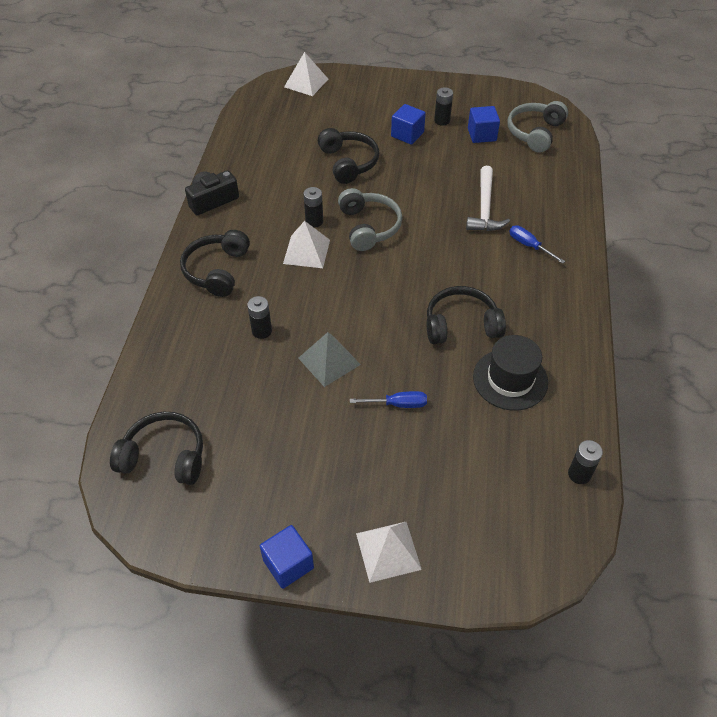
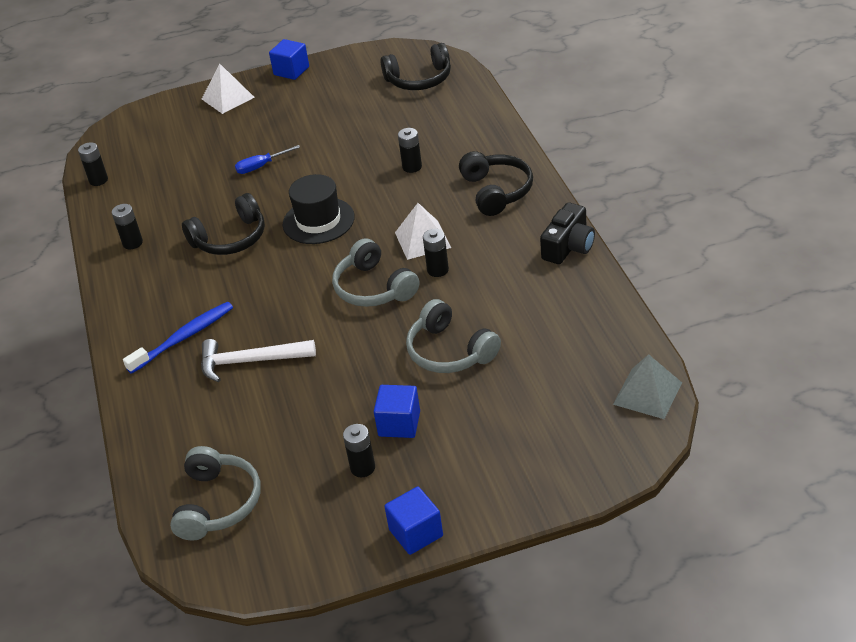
camera: 160 degrees right, 10 degrees down
white pyramid [284,52,328,96] -> none
grey pyramid [298,332,361,387] -> grey pyramid moved to [613,354,682,419]
black headphones [318,128,379,184] -> grey headphones [406,299,501,373]
white hammer [466,166,510,231] -> white hammer turned 75 degrees counterclockwise [201,339,316,382]
blue cube [468,106,500,143] -> blue cube moved to [384,486,443,555]
black hat [473,335,548,411] -> black hat moved to [283,174,355,244]
blue screwdriver [509,225,565,264] -> blue toothbrush [123,302,233,374]
none -> black battery [112,204,143,249]

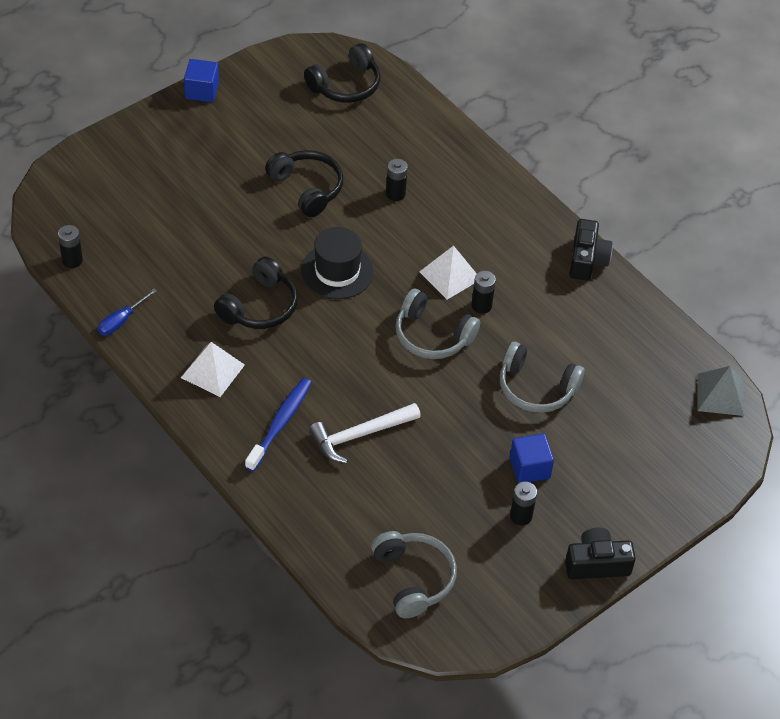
camera: 30 degrees left, 10 degrees up
black battery [112,204,143,249] -> none
white pyramid [202,63,255,114] -> white pyramid moved to [181,342,245,397]
blue screwdriver [235,145,300,174] -> blue screwdriver moved to [98,289,157,335]
blue cube [384,486,443,555] -> black camera [565,528,636,579]
black headphones [459,151,533,216] -> black headphones moved to [265,150,343,217]

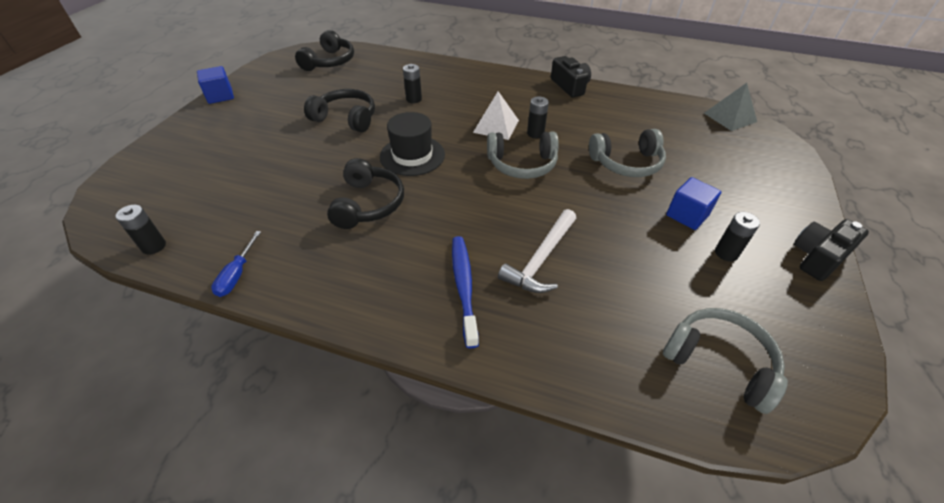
camera: 30 degrees left, 5 degrees down
white pyramid [181,342,245,397] -> none

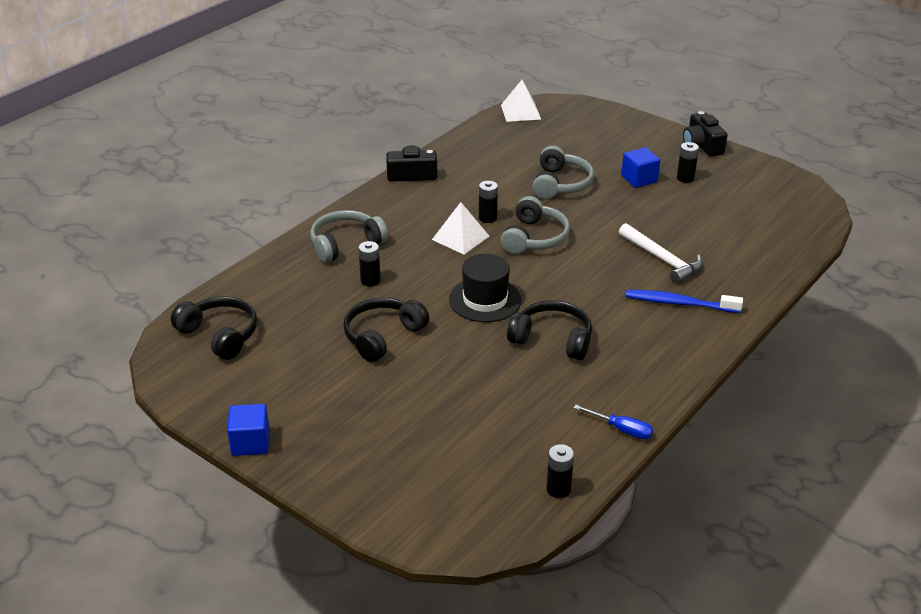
camera: 70 degrees left, 10 degrees down
grey headphones [663,308,788,414] -> grey headphones moved to [310,210,388,263]
grey pyramid [704,83,757,131] -> white pyramid [501,80,541,122]

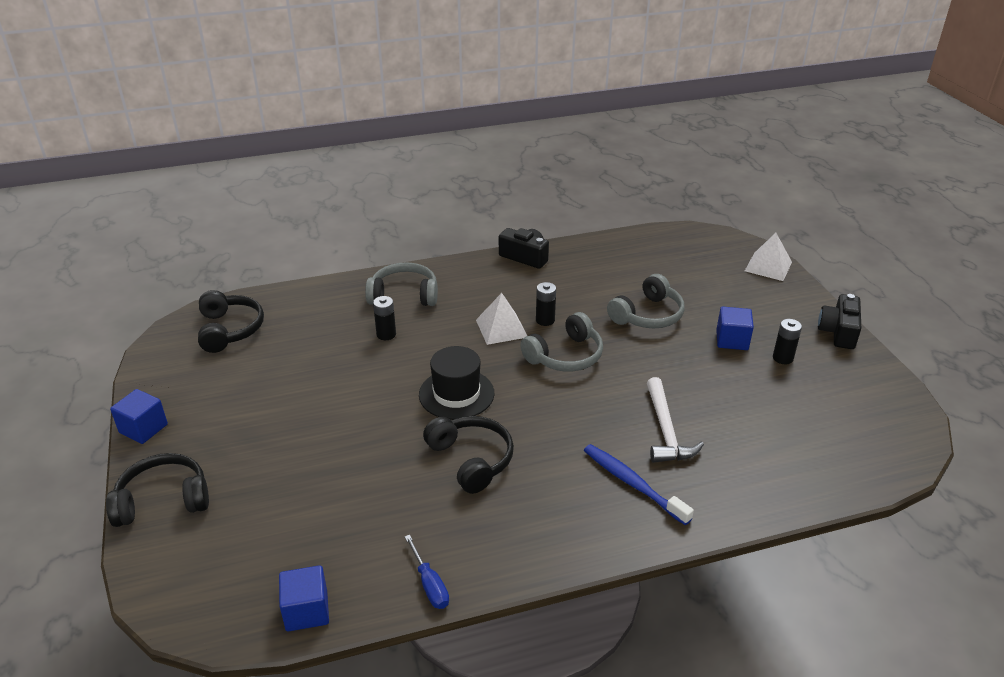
camera: 35 degrees right, 0 degrees up
black headphones [343,298,429,362] -> black headphones moved to [106,453,209,527]
white pyramid [501,80,541,122] -> white pyramid moved to [745,233,792,281]
black battery [546,444,574,498] -> blue cube [279,565,329,632]

